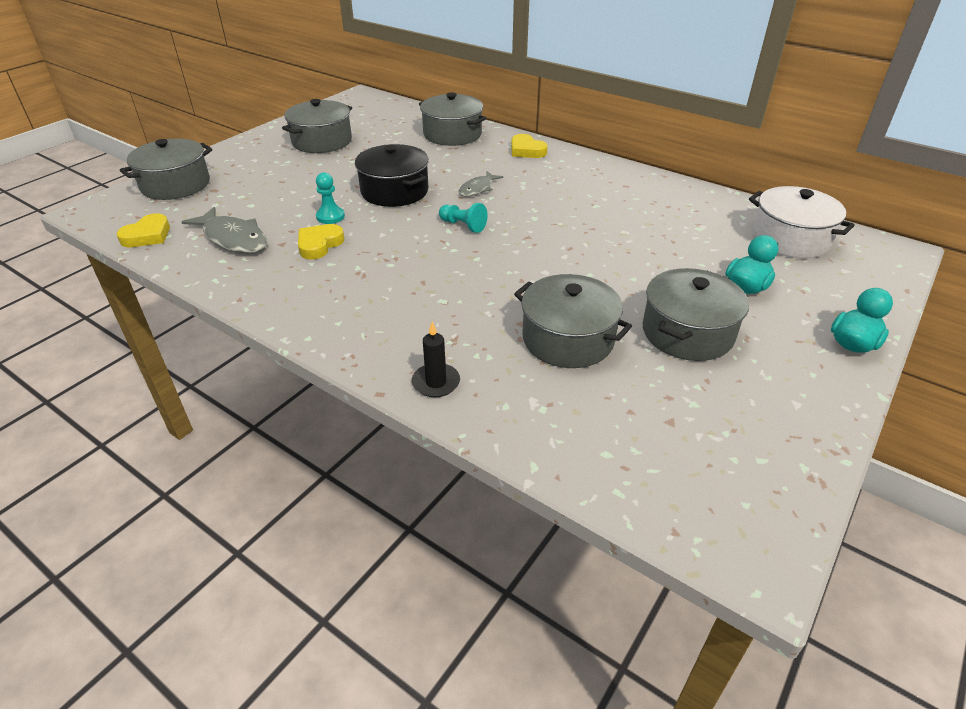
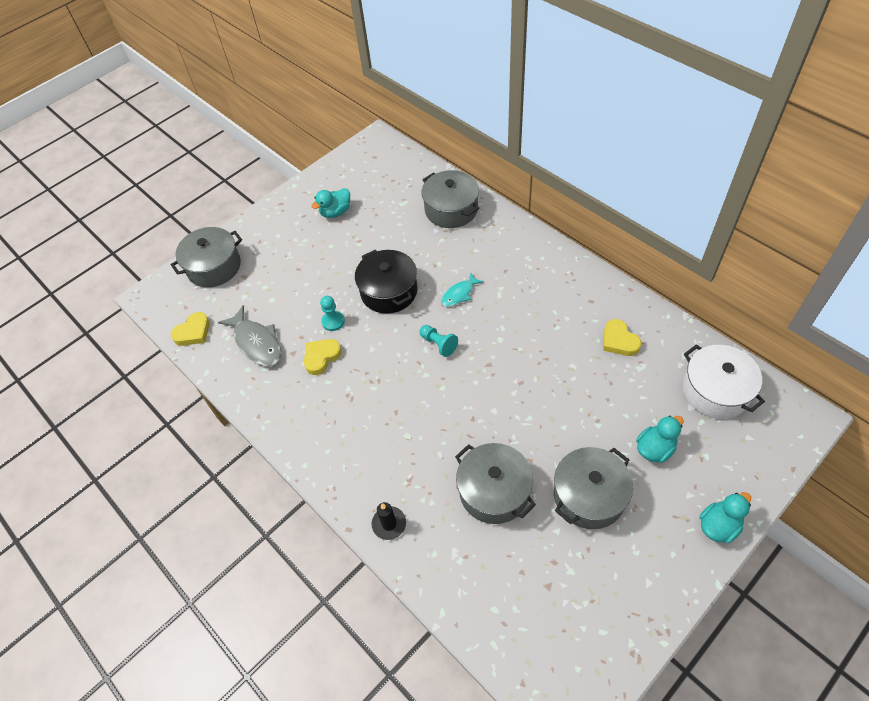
camera: 15 degrees right, 15 degrees up
grey pot [282,99,352,153] -> turquoise duck [311,188,350,218]
grey fish [458,171,503,197] -> turquoise fish [441,273,484,307]
yellow heart [511,134,548,158] -> yellow heart moved to [603,319,641,356]

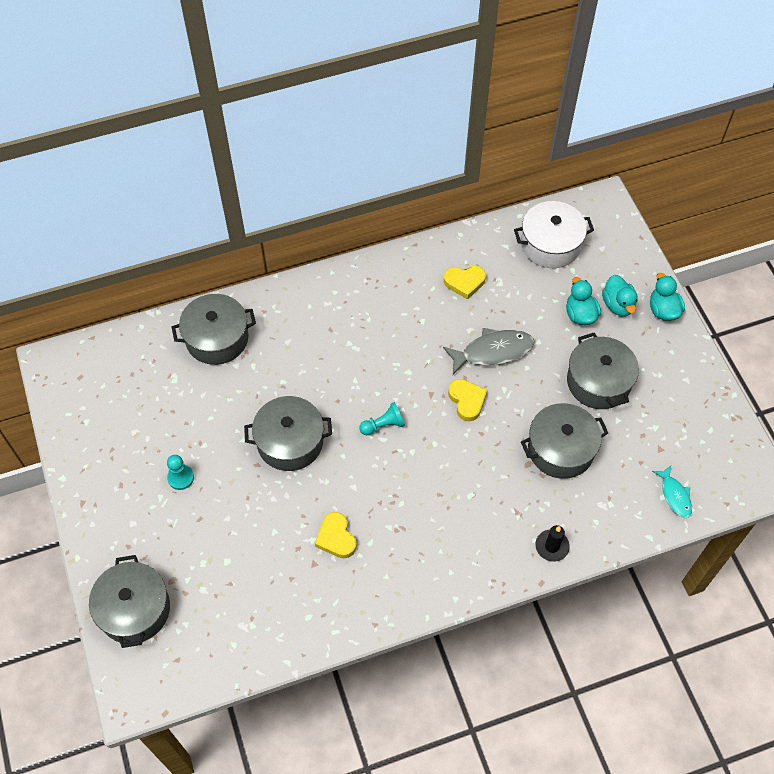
camera: 70 degrees left, 5 degrees up
yellow heart [171,312,210,346] -> yellow heart moved to [448,379,487,421]
grey fish [218,305,282,366] -> grey fish moved to [443,328,534,375]
turquoise duck [311,188,350,218] -> turquoise duck moved to [602,275,638,316]
turquoise pawn [320,296,345,331] -> turquoise pawn moved to [167,455,194,490]
black pot [355,250,418,314] -> grey pot [244,396,332,471]
turquoise fish [441,273,484,307] -> turquoise fish moved to [652,465,692,518]

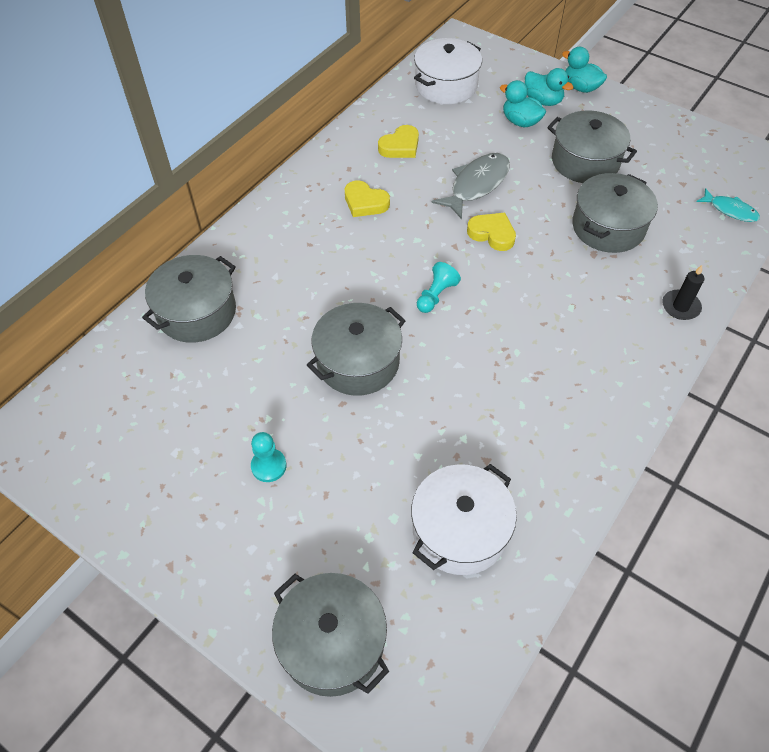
camera: 35 degrees left, 5 degrees down
yellow heart [315,512,357,558] -> yellow heart moved to [345,180,390,217]
none -> white pot [411,464,517,575]

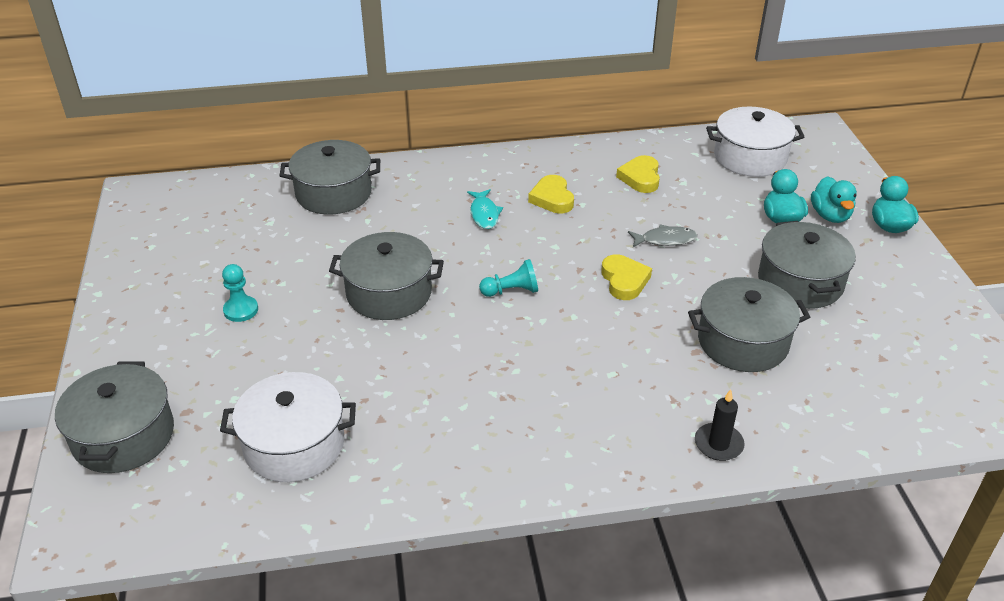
camera: 45 degrees right, 15 degrees down
yellow heart [378,125,419,158] -> yellow heart turned 90 degrees clockwise [616,155,660,193]
grey fish [431,153,510,219] -> grey fish [628,224,698,247], size x0.60
turquoise fish [696,188,760,222] -> turquoise fish moved to [467,189,503,229]

